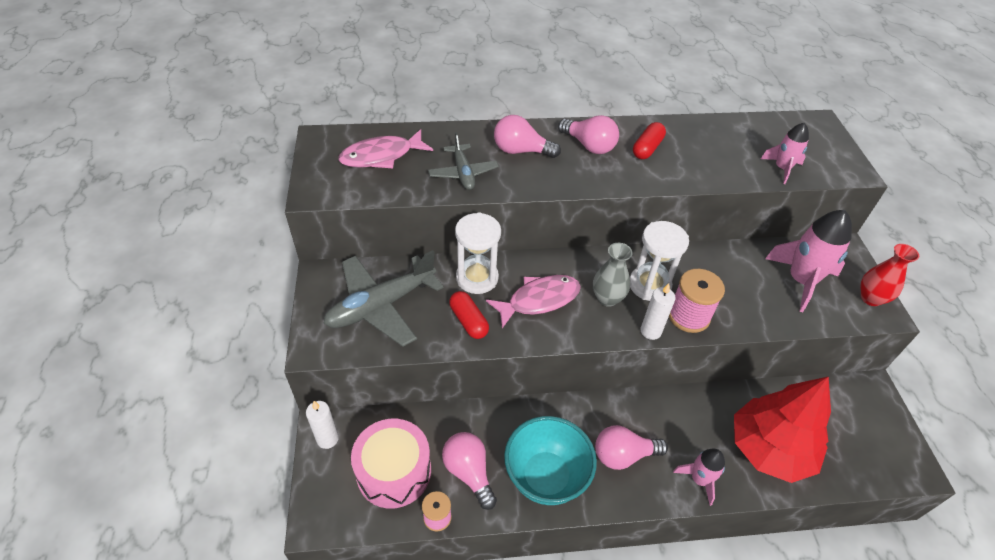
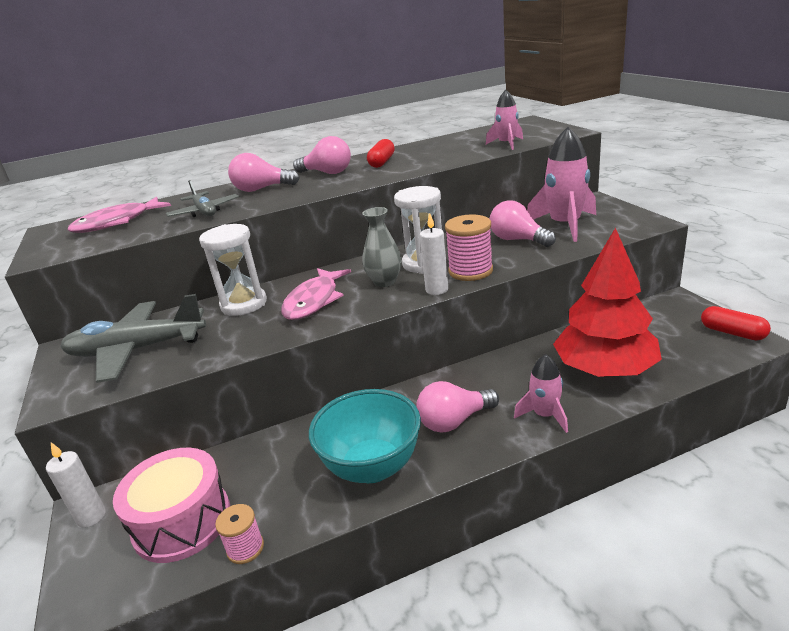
camera: 10 degrees left, 20 degrees down
grey plane [323,250,444,347] -> grey plane turned 45 degrees clockwise [60,294,206,383]
pink light bulb [442,432,497,510] -> pink light bulb moved to [490,200,556,247]
red capsule [449,291,489,339] -> red capsule moved to [701,306,771,340]
pink fish [486,275,581,328] -> pink fish turned 150 degrees clockwise [281,268,351,320]
red vase [860,244,919,306] -> none

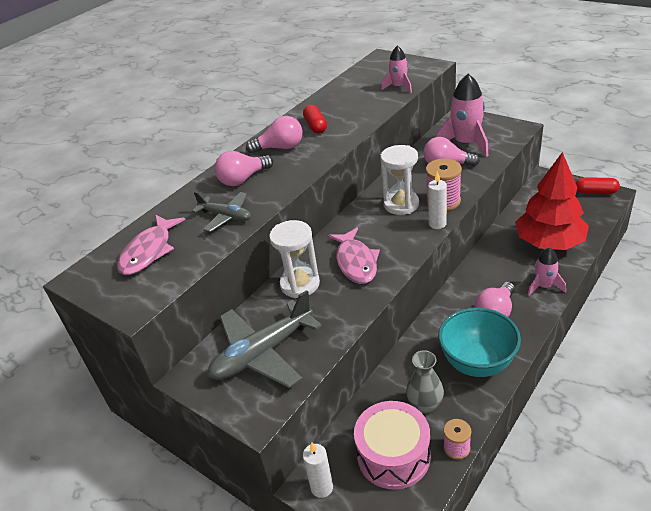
camera: 30 degrees left, 10 degrees up
grey vase [362,207,402,287] -> grey vase moved to [406,350,444,414]

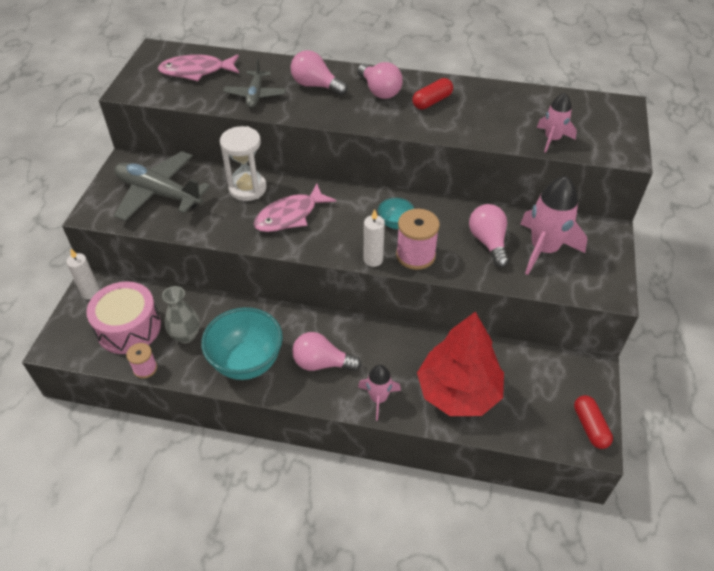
camera: 60 degrees right, 10 degrees up
white hourglass [380,145,419,215] -> turquoise bowl [378,198,414,229]

